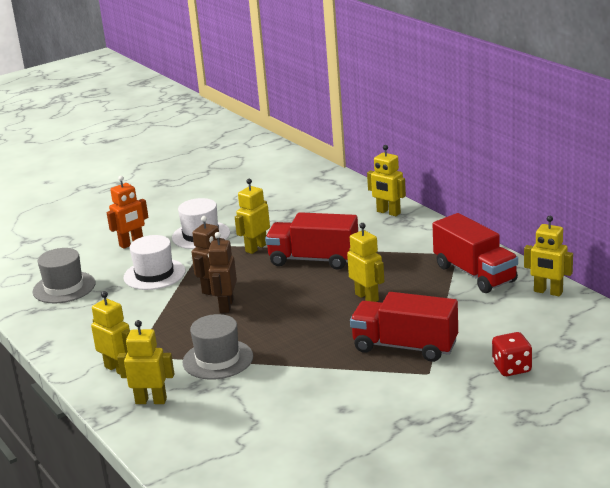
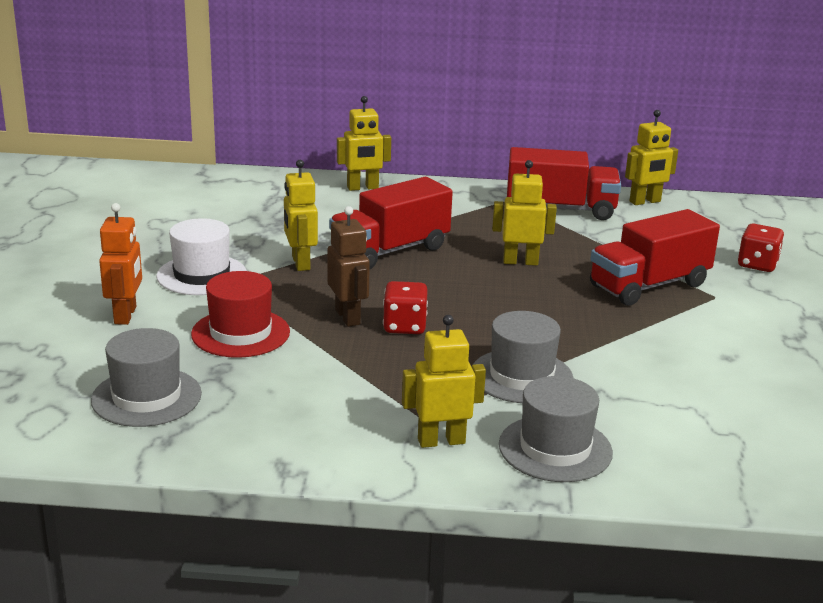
camera: 55 degrees left, 0 degrees up
yellow robot [117,320,174,404] -> grey hat [499,376,613,482]
white hat [123,235,185,290] -> red hat [191,271,290,358]
brown robot [208,232,237,313] -> red dice [383,281,428,334]

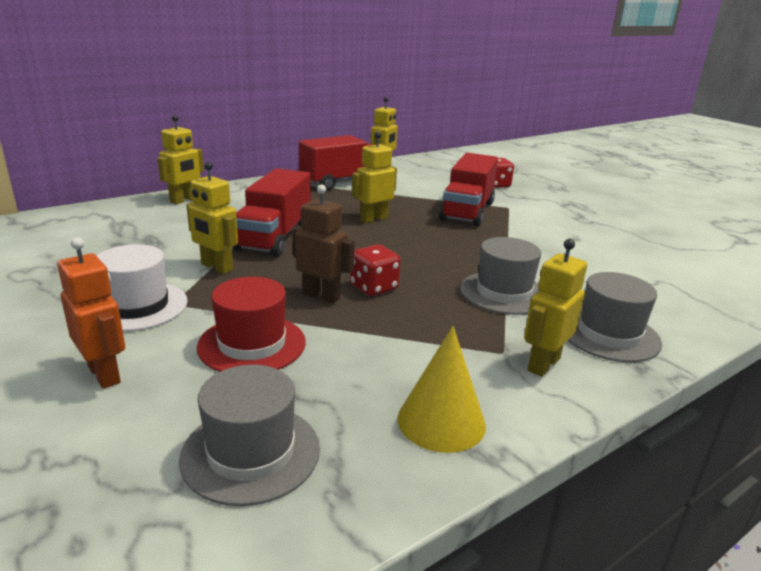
camera: 40 degrees left, 0 degrees up
none -> yellow cone [397,326,486,453]

